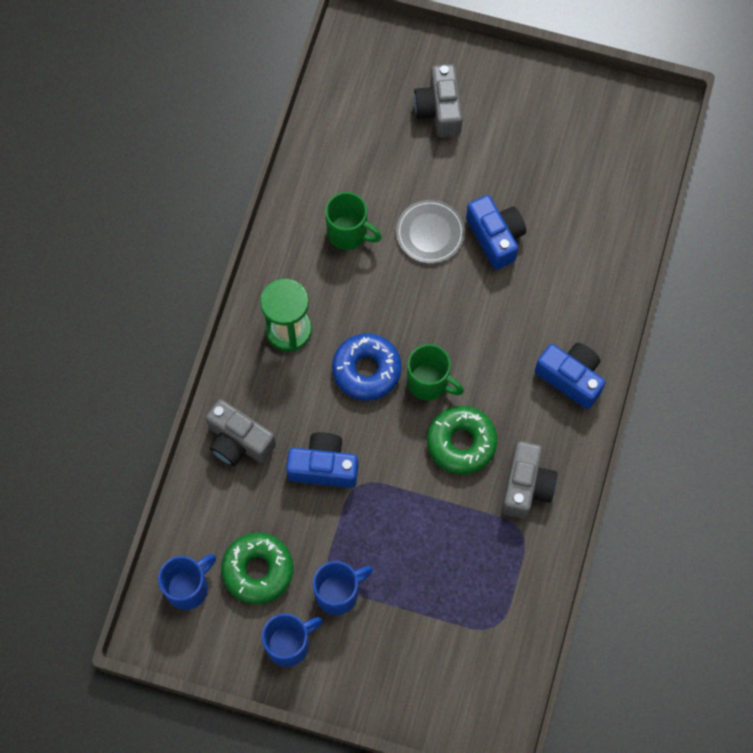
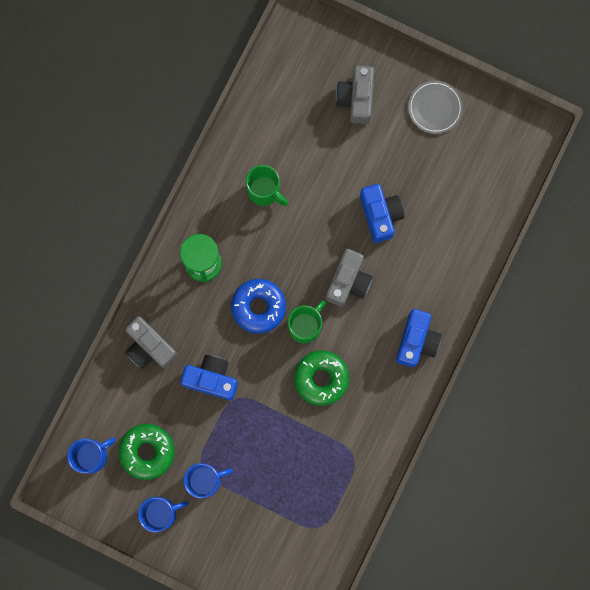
camera: 10 degrees right, 10 degrees up
grey plate [396,200,465,263] -> grey plate moved to [408,81,463,134]
green mug [407,344,464,400] -> green mug turned 90 degrees counterclockwise [288,300,326,343]
grey camera [502,441,558,519] -> grey camera moved to [325,249,372,307]
blue camera [535,343,605,409] -> blue camera turned 60 degrees clockwise [396,309,441,367]

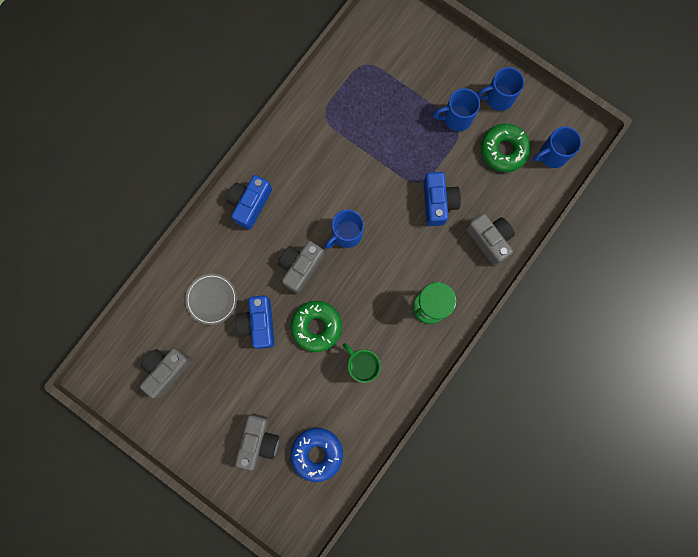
camera: 170 degrees left, 0 degrees up
blue camera [180,355,238,400] -> blue camera turned 120 degrees counterclockwise [423,172,461,226]
blue donut [231,279,286,334] -> blue donut moved to [290,428,343,482]
green mug [288,300,326,343] -> blue mug [325,209,364,249]
green donut [294,350,349,406] -> green donut moved to [291,301,342,352]
grey plate [408,81,463,134] -> grey plate moved to [185,274,237,325]
none -> grey camera [140,348,192,399]

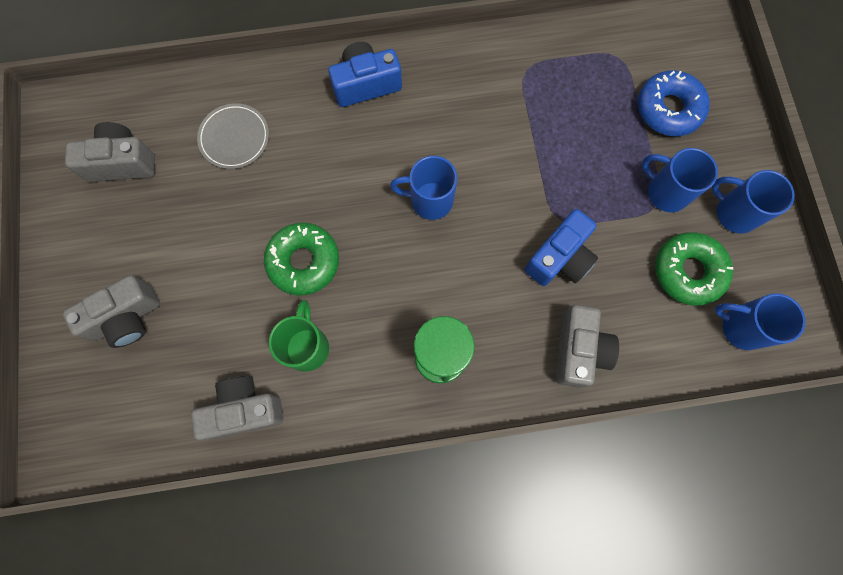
camera: 45 degrees right, 5 degrees down
blue camera [236,295,275,349] -> none
grey camera [278,241,324,294] -> grey camera moved to [191,376,284,440]
blue donut [290,428,343,482] -> blue donut moved to [637,70,710,137]

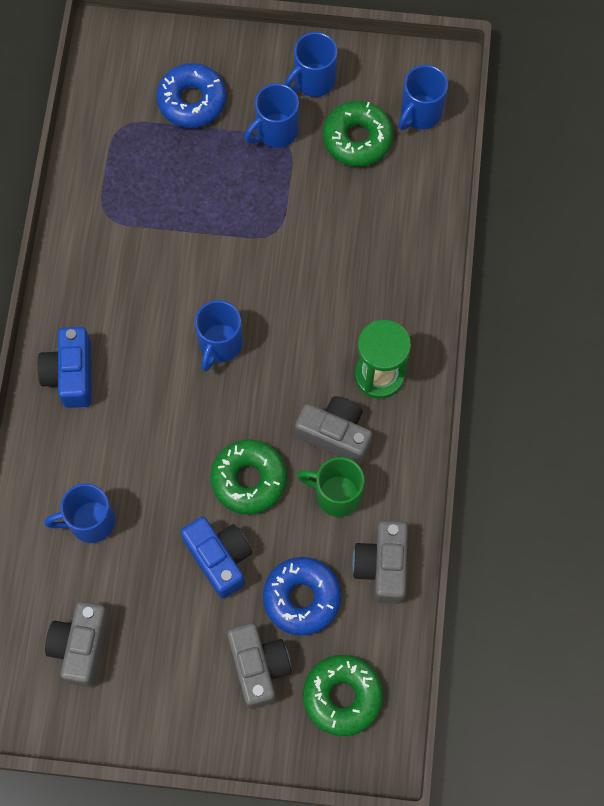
camera: 75 degrees left, 5 degrees down
grey plate [197,103,269,169] -> blue mug [44,483,115,543]
blue camera [524,209,598,286] -> blue camera moved to [181,517,252,599]
grey camera [555,305,619,388] -> grey camera moved to [295,396,372,465]
none -> blue donut [263,557,341,636]
none -> green donut [303,655,383,736]

